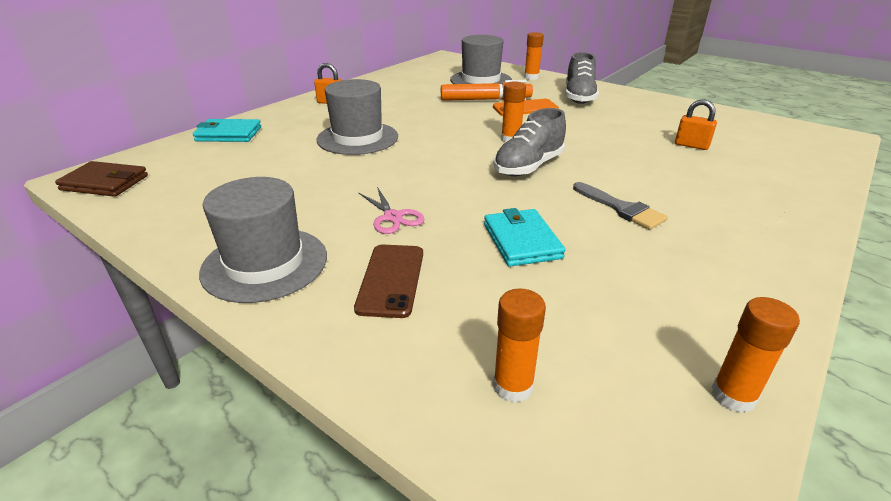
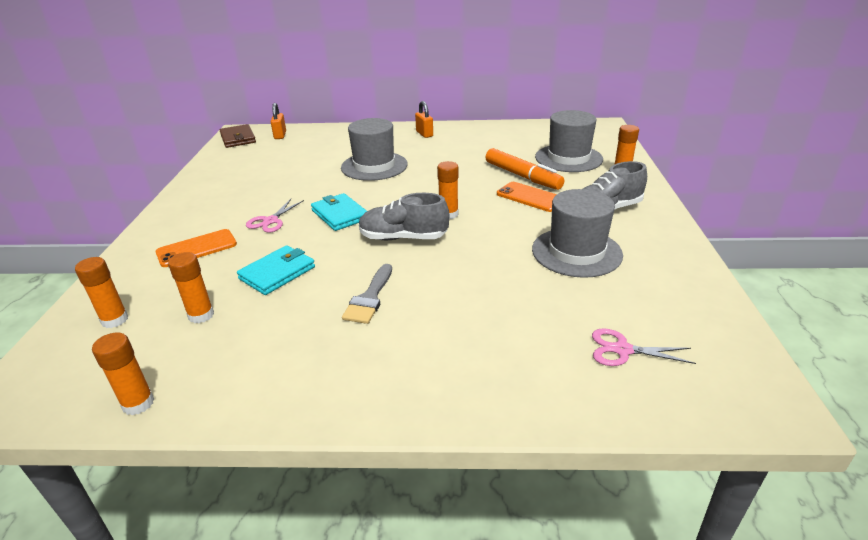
camera: 55 degrees right, 0 degrees up
turquoise wallet [193,119,261,142] -> turquoise wallet moved to [311,193,367,231]
grey hat [199,177,327,303] -> grey hat moved to [532,189,623,278]
brown phone [354,244,423,318] -> orange phone [155,229,237,267]
orange padlock [675,100,717,150] -> orange padlock moved to [271,103,286,139]
none -> orange glue stick [168,252,214,323]
none -> pink scissors [592,328,696,366]

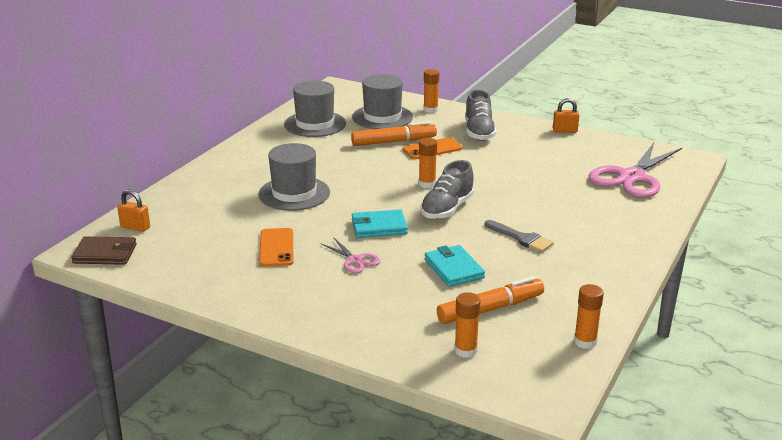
camera: 65 degrees left, 5 degrees down
orange phone [155,229,237,267] -> orange phone moved to [259,228,293,267]
orange glue stick [168,252,214,323] -> orange marker [437,276,544,324]
orange padlock [415,101,433,138] -> orange padlock moved to [553,98,579,133]
grey hat [532,189,623,278] -> grey hat moved to [284,80,346,137]
pink scissors [592,328,696,366] -> pink scissors [588,143,682,198], size x2.14

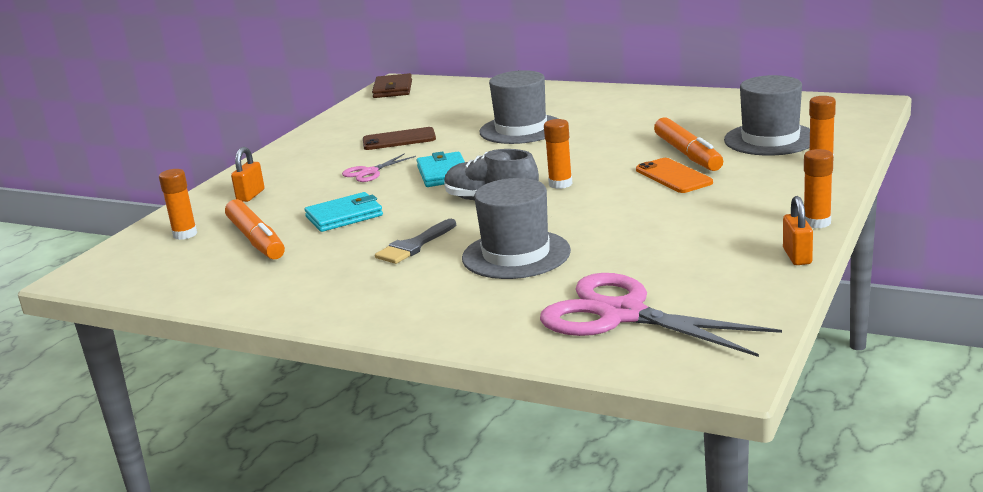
camera: 90 degrees right, 5 degrees down
orange padlock [117,190,150,232] -> orange padlock moved to [231,147,264,202]
orange phone [259,228,293,267] -> brown phone [363,127,436,150]
grey hat [284,80,346,137] -> grey hat moved to [462,178,571,279]
grey shoe [465,90,497,141] -> none
orange glue stick [574,284,604,349] -> orange glue stick moved to [804,149,834,228]

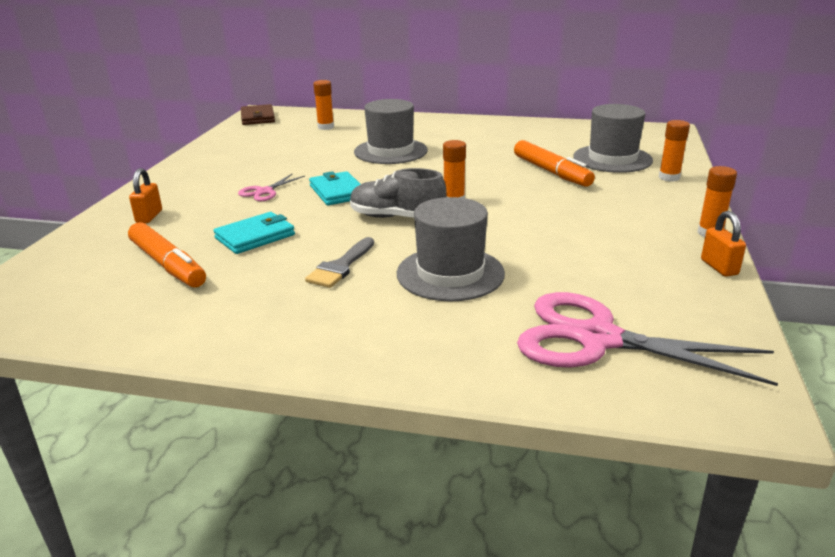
camera: 15 degrees left, 5 degrees up
orange glue stick [159,169,197,240] -> orange glue stick moved to [313,80,334,130]
brown phone [363,127,436,150] -> none
orange phone [636,158,713,193] -> none

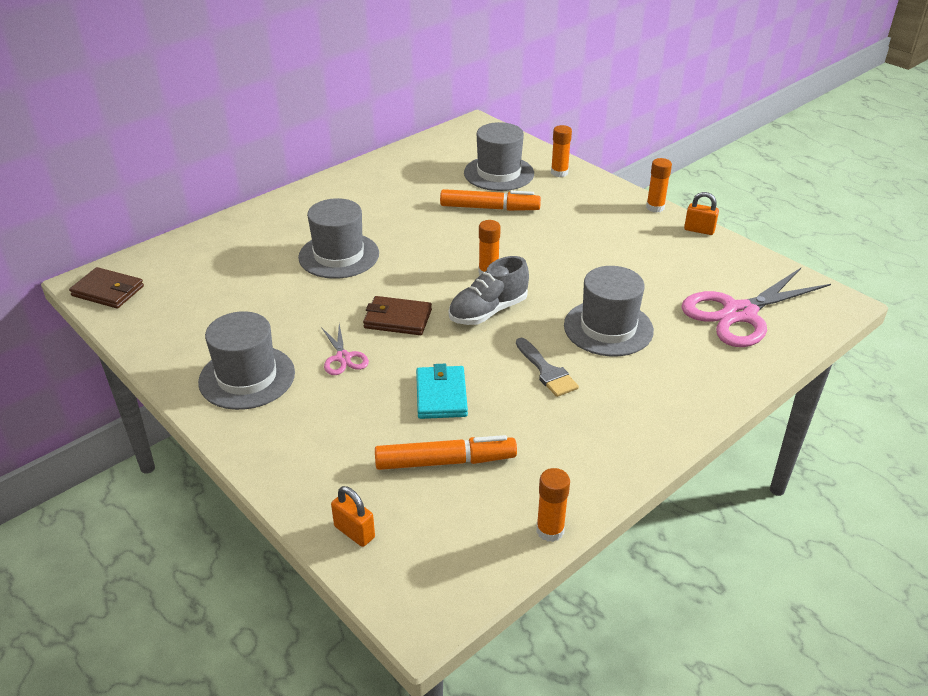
camera: 55 degrees left, 10 degrees up
orange padlock [129,168,162,223] -> orange padlock moved to [331,486,375,547]
turquoise wallet [309,171,361,205] -> brown wallet [363,296,432,335]
orange glue stick [313,80,334,130] -> orange glue stick moved to [536,468,570,542]
none -> grey hat [198,311,295,410]

